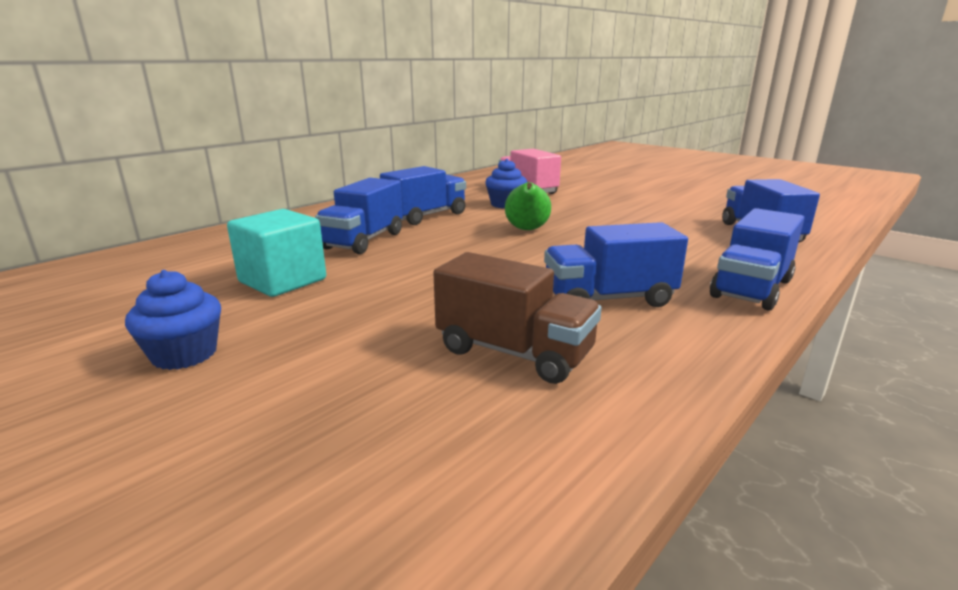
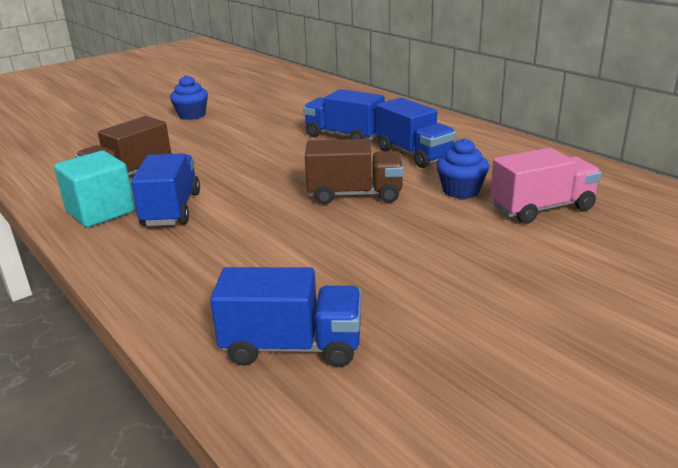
camera: 100 degrees right, 5 degrees up
turquoise cube [227,209,326,297] -> turquoise cube moved to [54,151,135,227]
green pear [505,182,551,230] -> brown truck [305,139,404,204]
blue truck [710,208,804,311] -> none

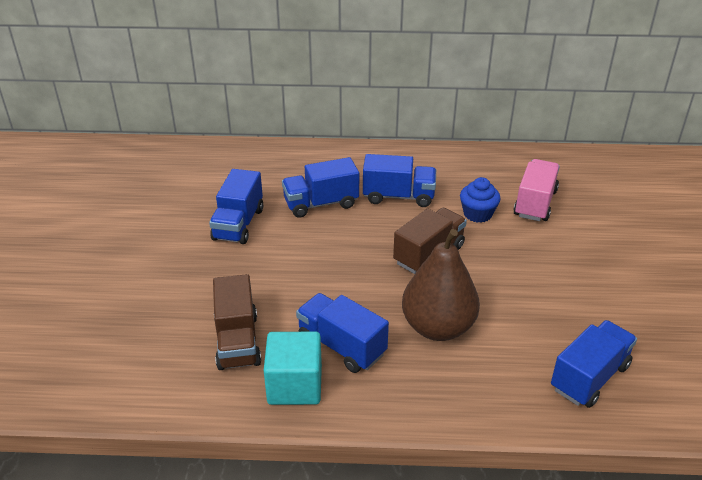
camera: 50 degrees left, 10 degrees up
blue cupcake [170,75,208,120] -> none
none -> blue truck [209,169,263,244]
none -> brown pear [402,229,480,341]

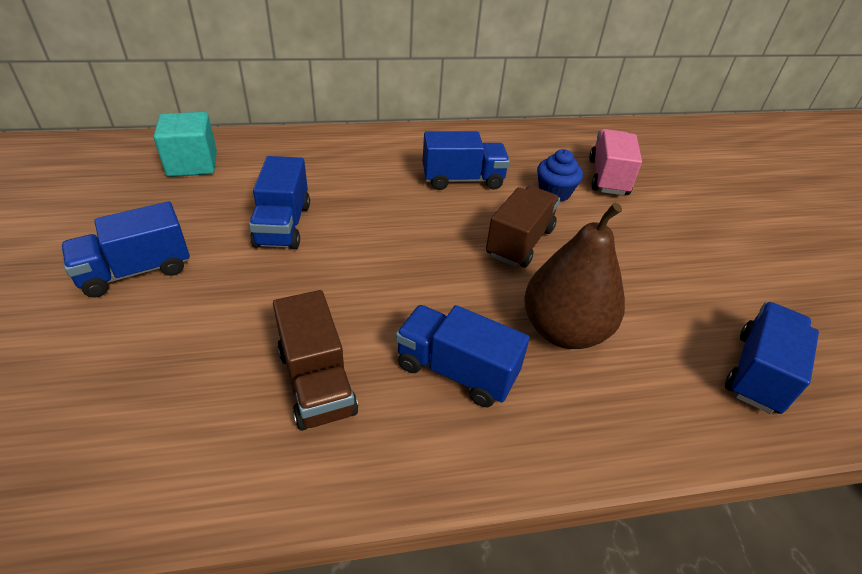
camera: 15 degrees left, 5 degrees up
turquoise cube [264,332,322,405] -> turquoise cube moved to [153,112,217,177]
blue truck [282,157,359,218] -> blue truck moved to [61,201,190,298]

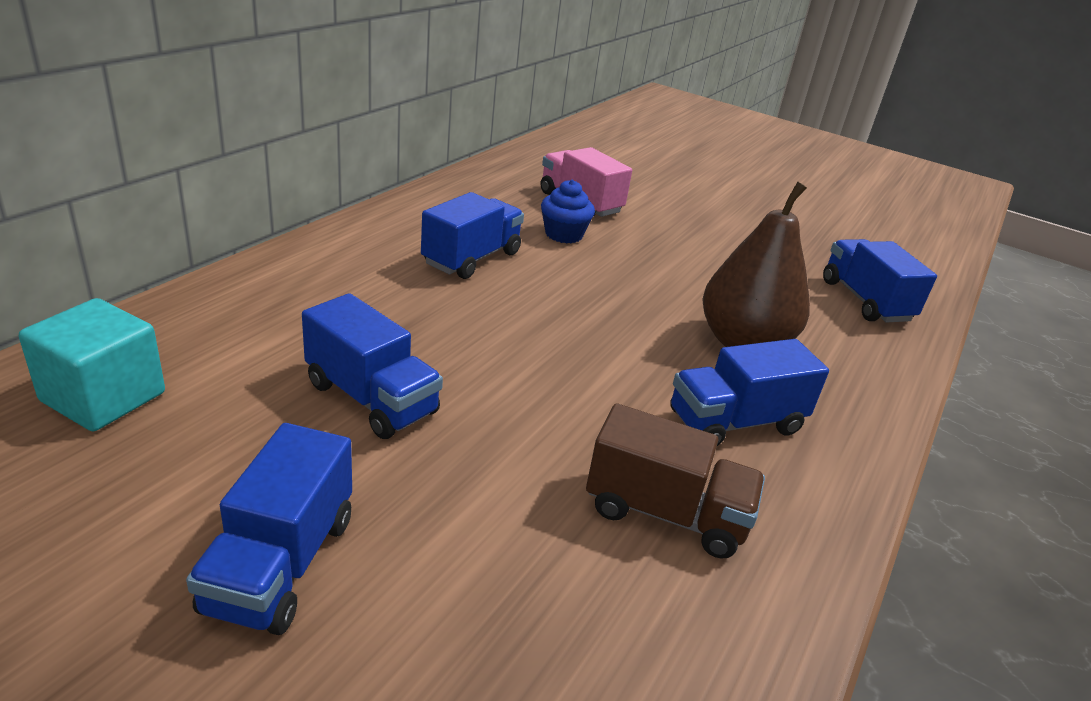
camera: 50 degrees left, 10 degrees down
brown truck [486,186,560,267] -> none

